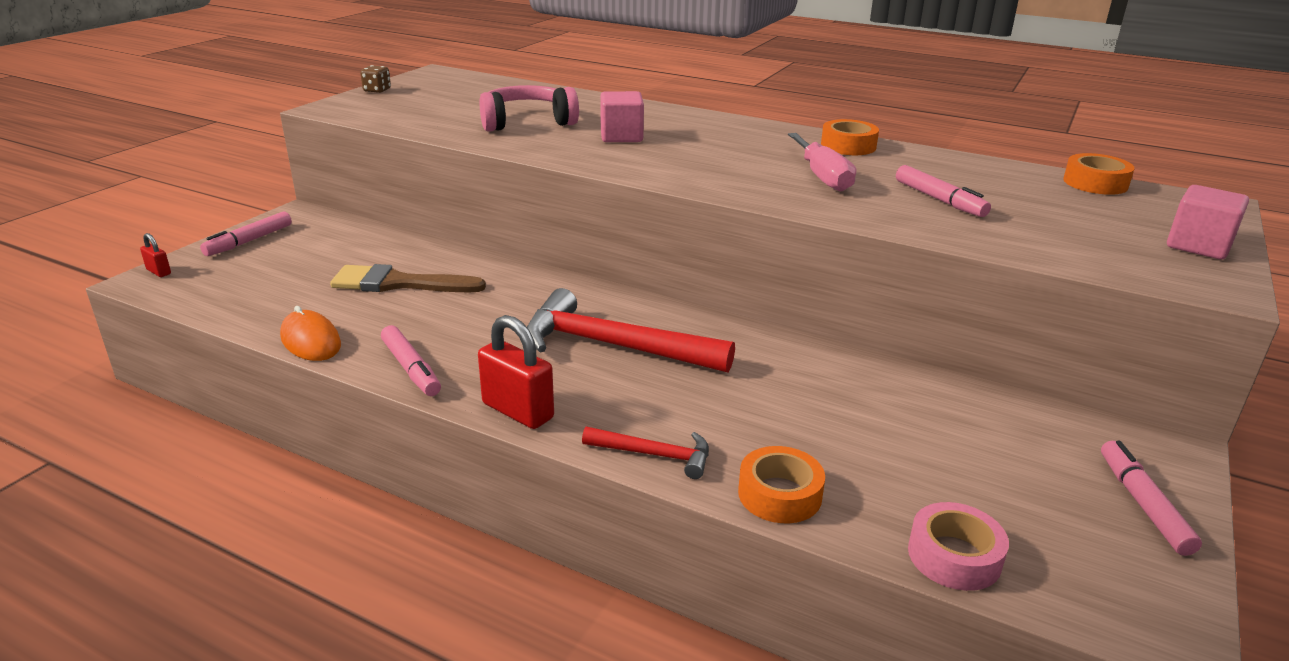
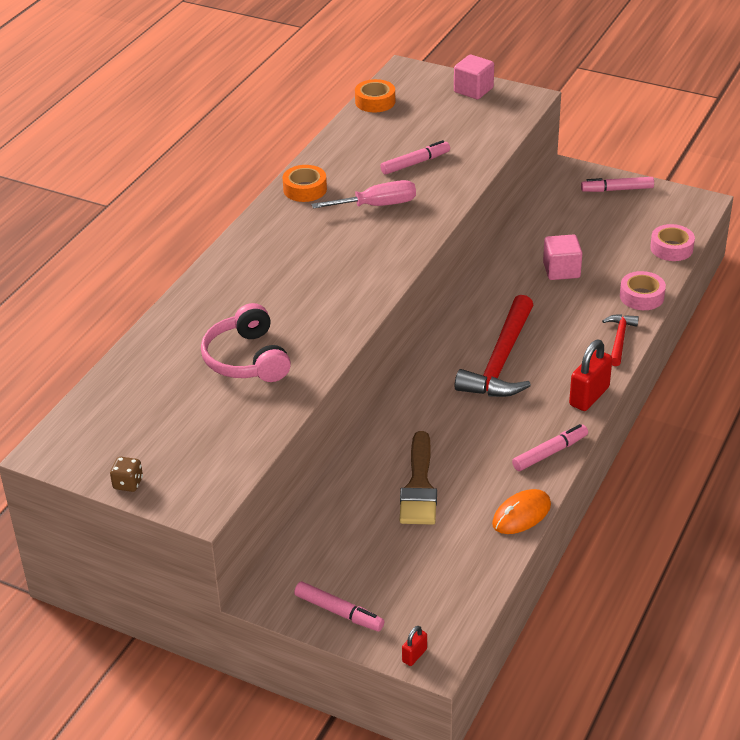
camera: 90 degrees left, 10 degrees up
pink cube [600,91,644,142] -> pink cube moved to [543,234,583,280]
orange tape [738,446,825,523] -> pink tape [620,271,666,310]

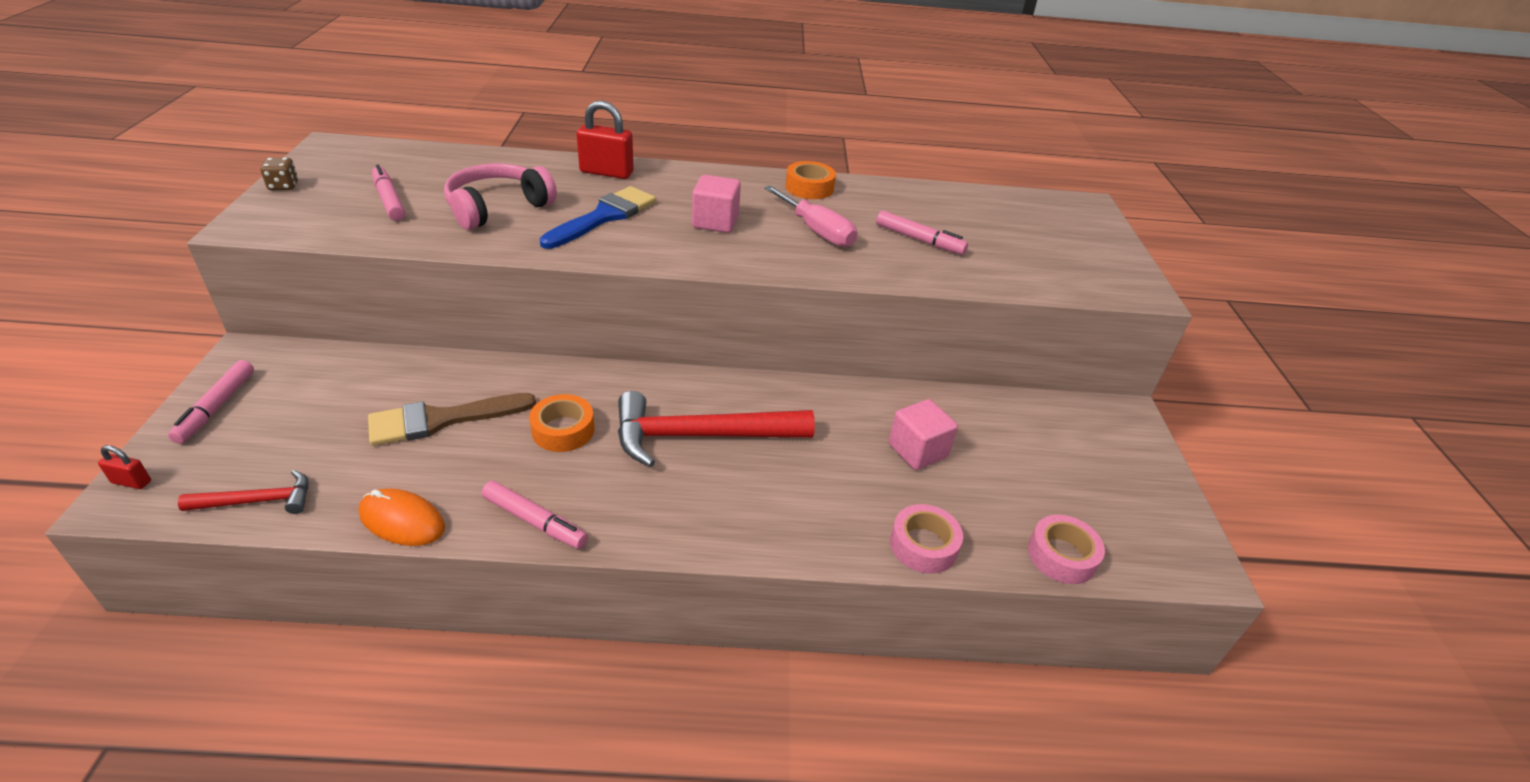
camera: 60 degrees right, 0 degrees up
orange tape [355,79,395,112] -> orange tape moved to [529,394,595,452]
pink cube [454,55,494,99] -> pink cube moved to [692,175,741,233]
red padlock [569,340,612,411] -> red padlock moved to [577,101,634,179]
pink marker [581,177,654,192] -> pink marker moved to [372,165,405,221]
red hammer [602,314,639,366] -> red hammer moved to [178,470,308,514]
none -> blue brush [540,186,656,249]

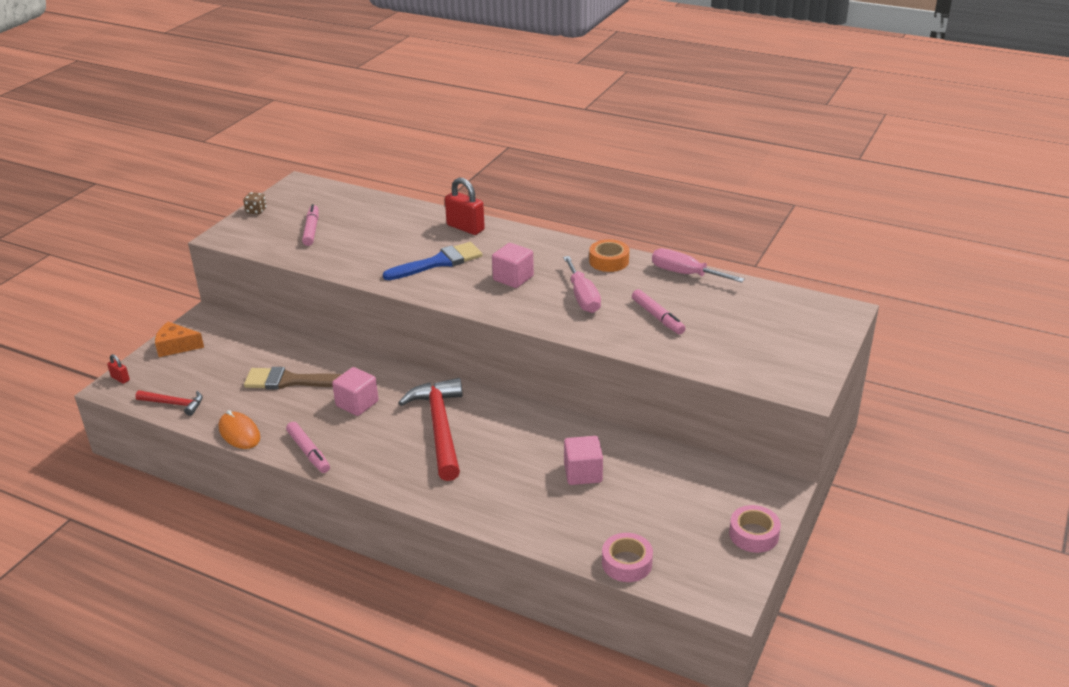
camera: 30 degrees right, 5 degrees down
pink marker [168,360,254,444] -> orange cheese [155,322,204,357]
pink headphones [444,163,557,230] -> none
orange tape [529,394,595,452] -> pink cube [332,367,378,416]
red hammer [618,391,815,467] -> red hammer turned 60 degrees clockwise [399,378,463,481]
pink tape [890,504,963,574] -> pink tape moved to [729,505,781,553]
none -> pink screwdriver [652,248,745,282]

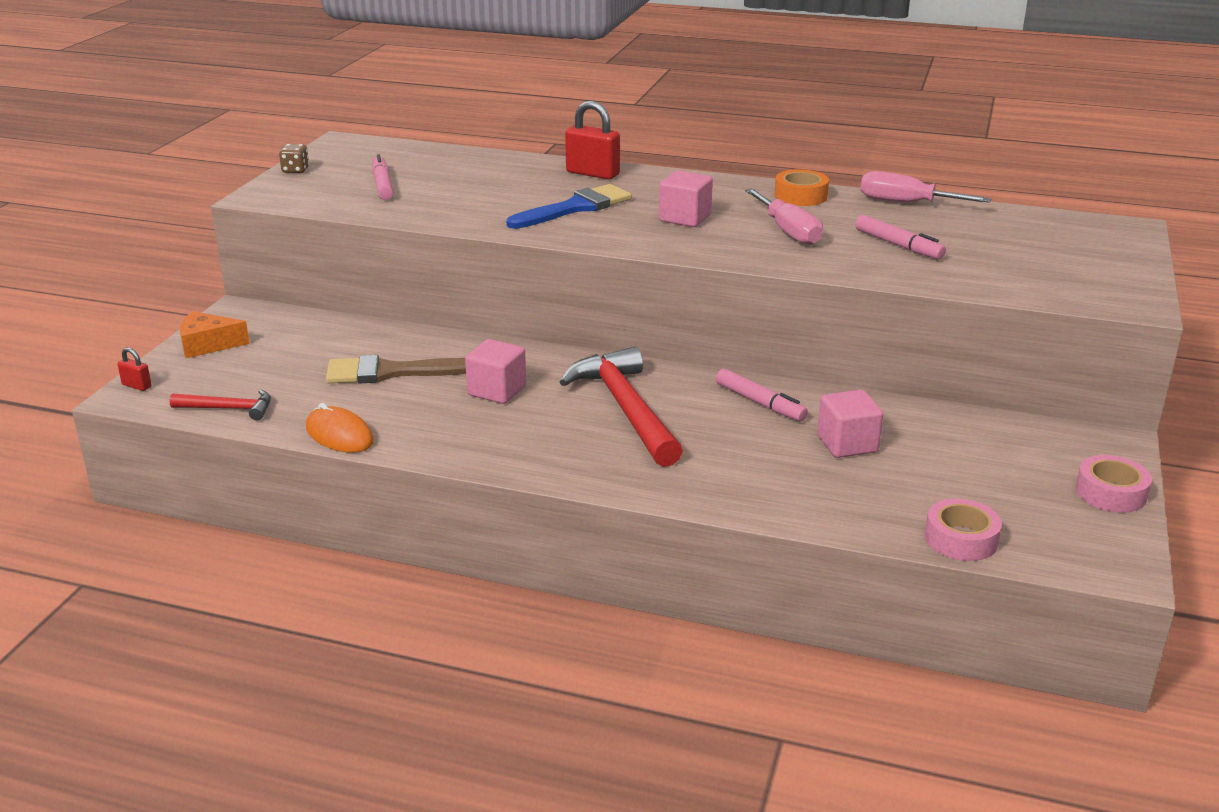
camera: 10 degrees left, 5 degrees down
pink marker [286,422,330,473] -> pink marker moved to [716,369,808,421]

